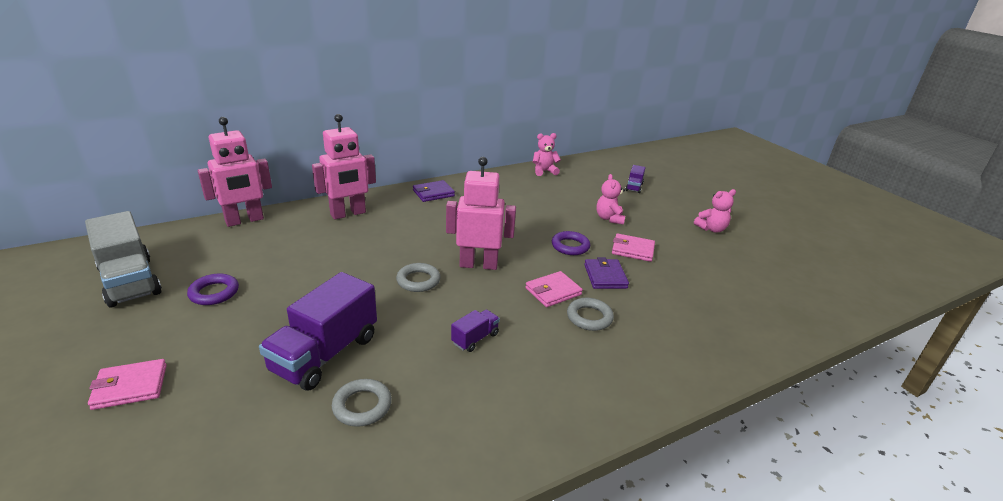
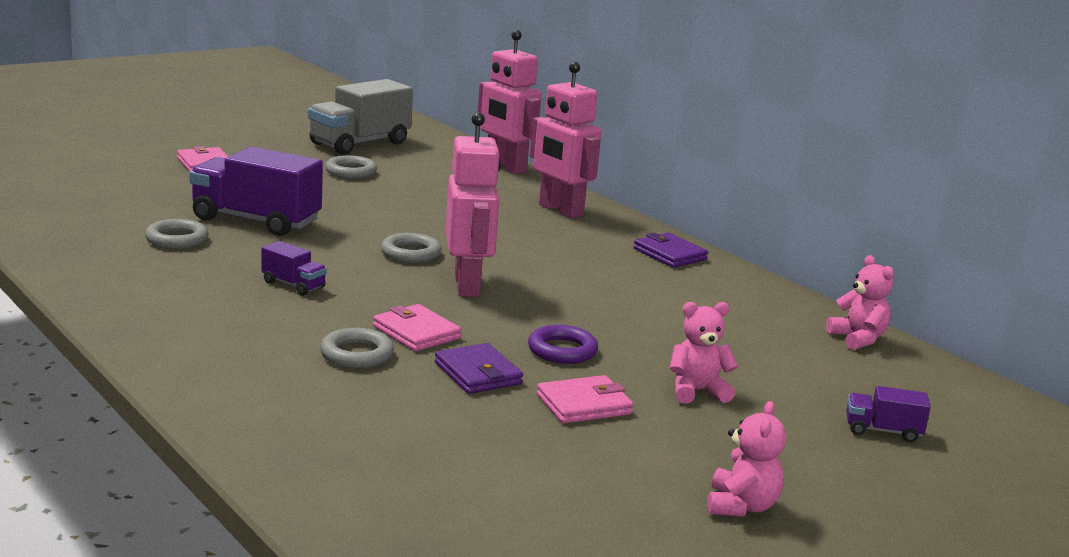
camera: 80 degrees right, 10 degrees down
purple ring [187,273,239,305] -> grey ring [325,155,377,179]
purple wallet [584,257,629,289] -> purple wallet turned 75 degrees clockwise [435,343,523,394]
pink wallet [612,233,655,262] -> pink wallet turned 60 degrees clockwise [537,375,634,424]
pink teddy bear [694,189,736,233] -> pink teddy bear turned 135 degrees counterclockwise [707,401,786,517]

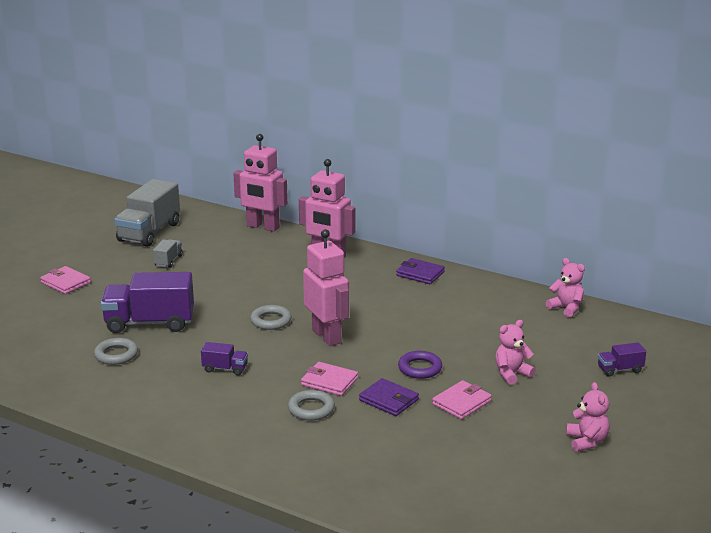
camera: 20 degrees left, 5 degrees up
grey ring [325,155,377,179] -> grey truck [153,239,183,268]

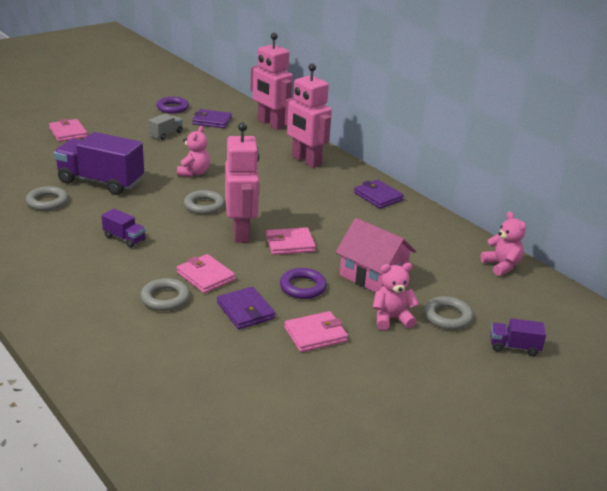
camera: 20 degrees right, 5 degrees up
grey truck [114,179,180,247] -> purple ring [156,97,189,114]
pink teddy bear [566,382,610,452] -> pink teddy bear moved to [177,126,210,177]
none -> purple wallet [192,109,232,128]
none -> pink wallet [266,227,316,255]
none -> pink house [336,218,416,293]
none -> grey ring [424,296,473,330]

